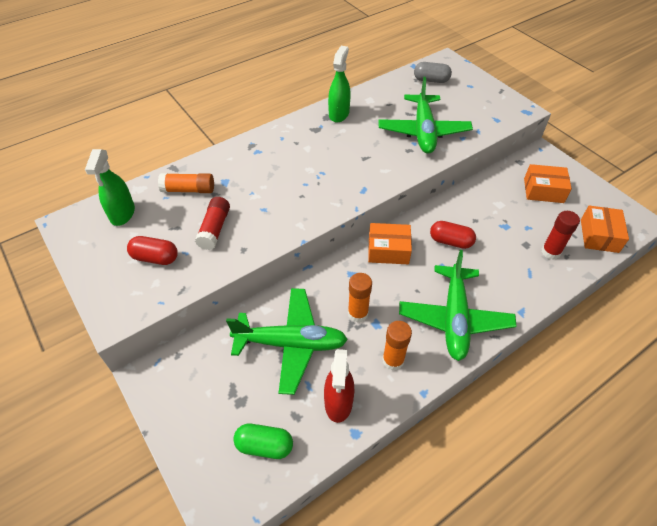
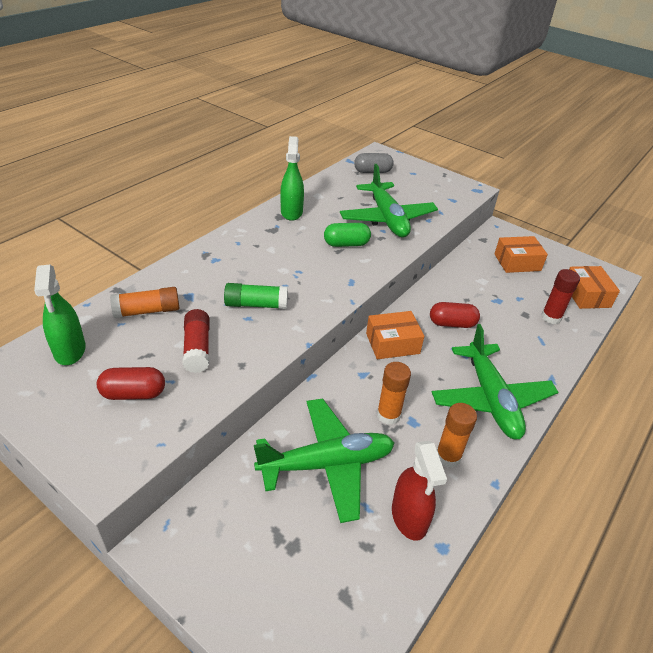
camera: 20 degrees left, 10 degrees down
green capsule [233,424,293,459] -> green capsule moved to [324,223,371,247]
none -> green glue stick [224,283,288,309]

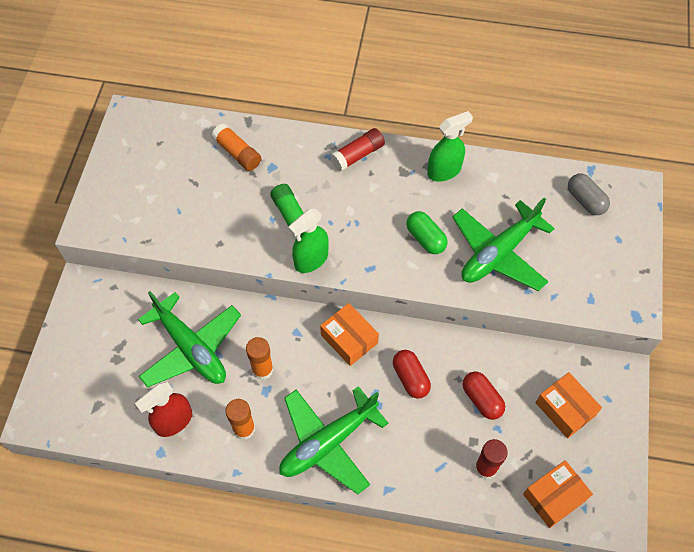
camera: 65 degrees right, 20 degrees up
green spray bottle [34,265,86,365] -> green spray bottle moved to [288,209,329,273]
red capsule [97,367,165,400] -> red capsule moved to [463,372,505,420]
red glue stick [182,309,210,373] -> red glue stick moved to [330,128,385,171]

